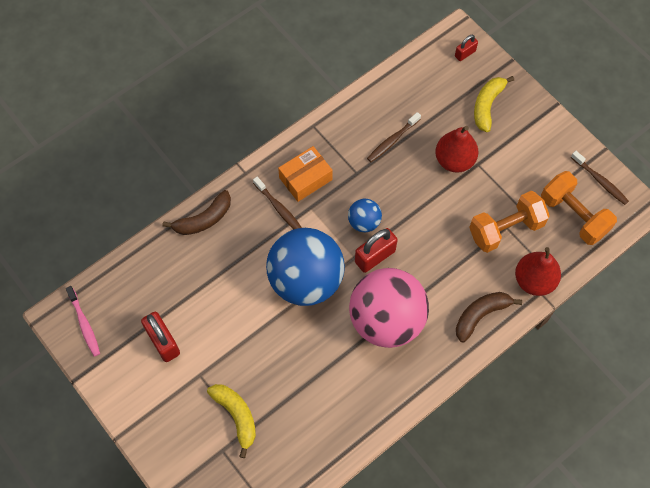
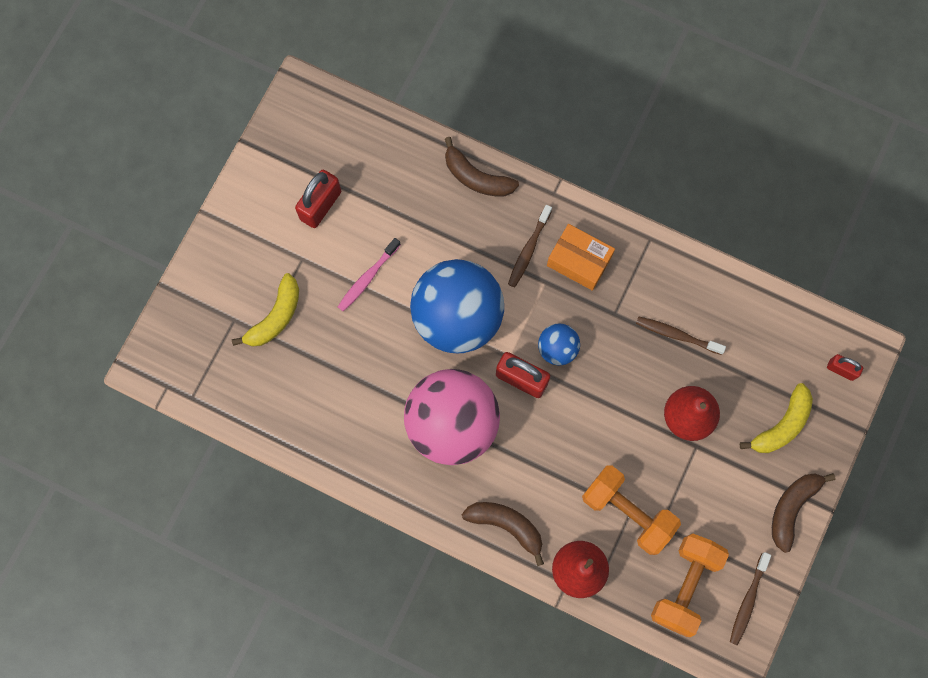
camera: 65 degrees right, 10 degrees up
pink toothbrush [66,286,100,356] -> pink toothbrush moved to [338,238,401,312]
yellow banana [474,76,514,132] -> yellow banana turned 135 degrees clockwise [740,383,813,453]
none -> brown banana [772,473,836,553]

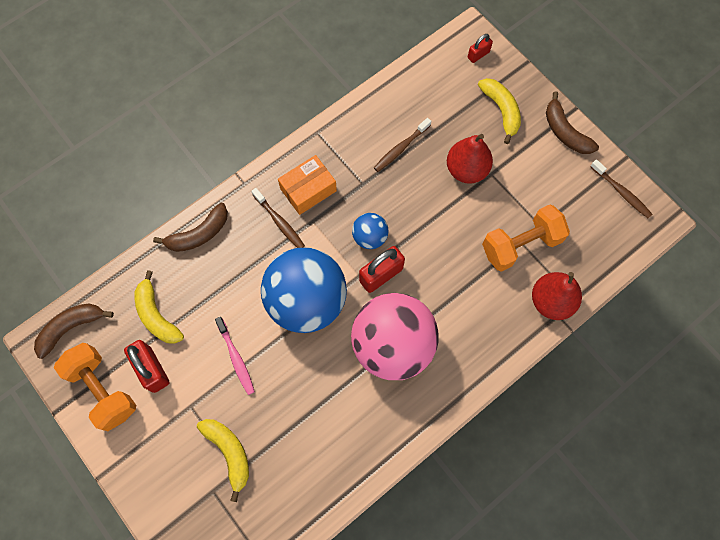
camera: 65 degrees left, 5 degrees down
brown banana [462,502,544,566] -> brown banana moved to [34,303,114,359]
orange dumbbell [651,534,729,637] -> orange dumbbell moved to [54,343,136,431]
none -> yellow banana [134,270,184,344]

